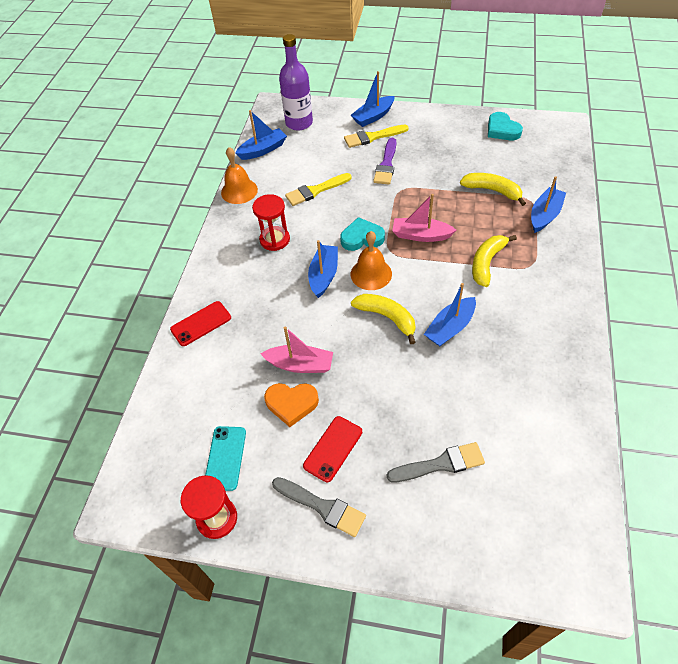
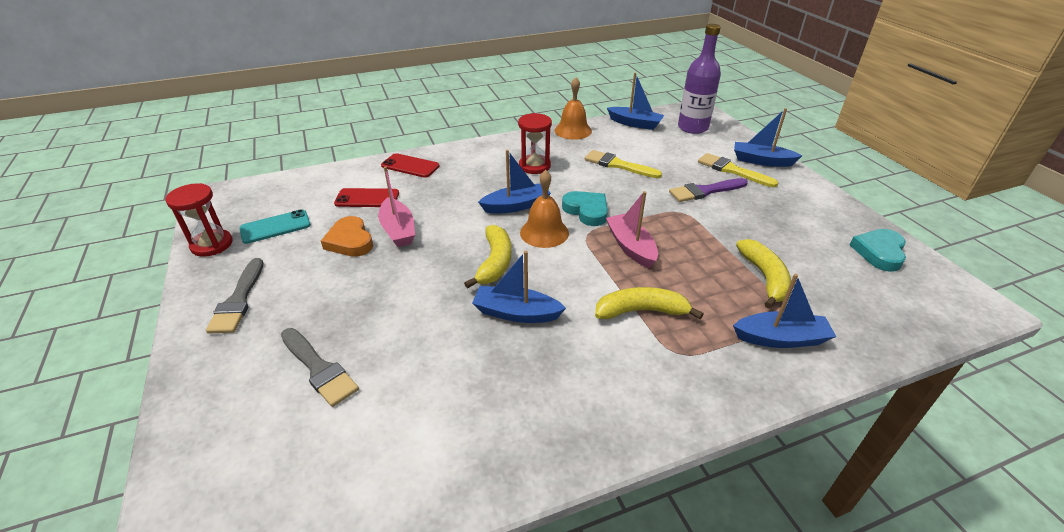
camera: 55 degrees right, 15 degrees down
red phone [303,416,362,482] -> red phone moved to [334,188,399,207]

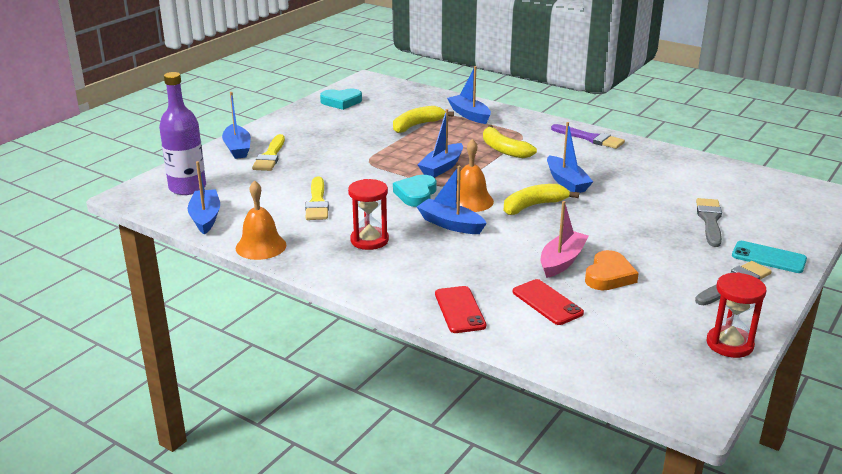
camera: 125 degrees left, 10 degrees down
turquoise phone [239,209,311,244] -> turquoise phone moved to [732,241,807,273]
pink boat [606,191,658,268] -> blue boat [417,109,463,178]
purple brush [669,178,748,202] -> purple brush moved to [551,124,625,149]

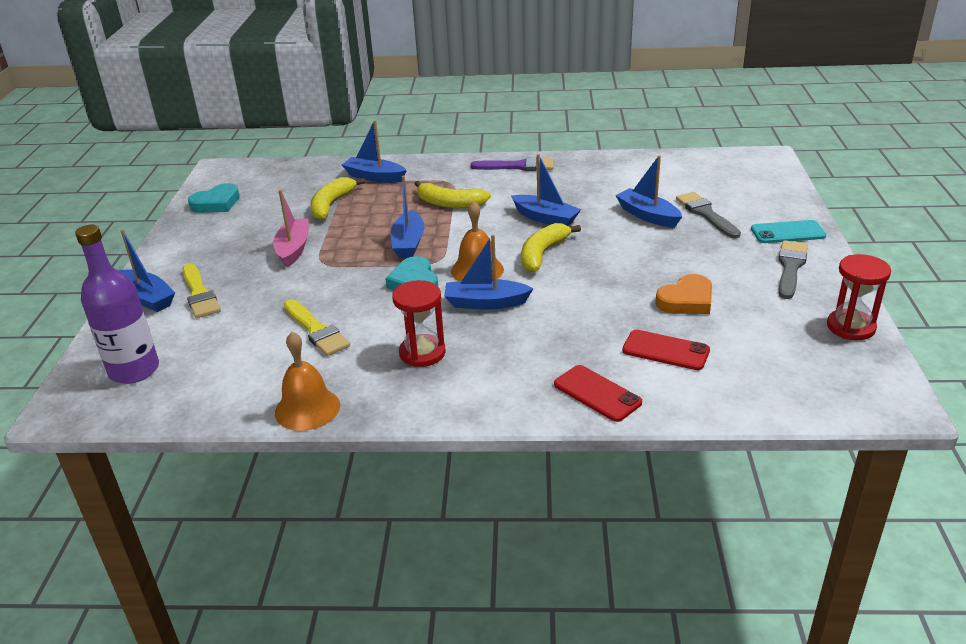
camera: 30 degrees left, 5 degrees up
blue boat [188,161,220,235] -> blue boat moved to [615,155,682,228]
pink boat [541,201,589,278] -> pink boat moved to [273,190,309,267]
orange heart [585,250,639,290] -> orange heart turned 60 degrees clockwise [655,274,712,314]

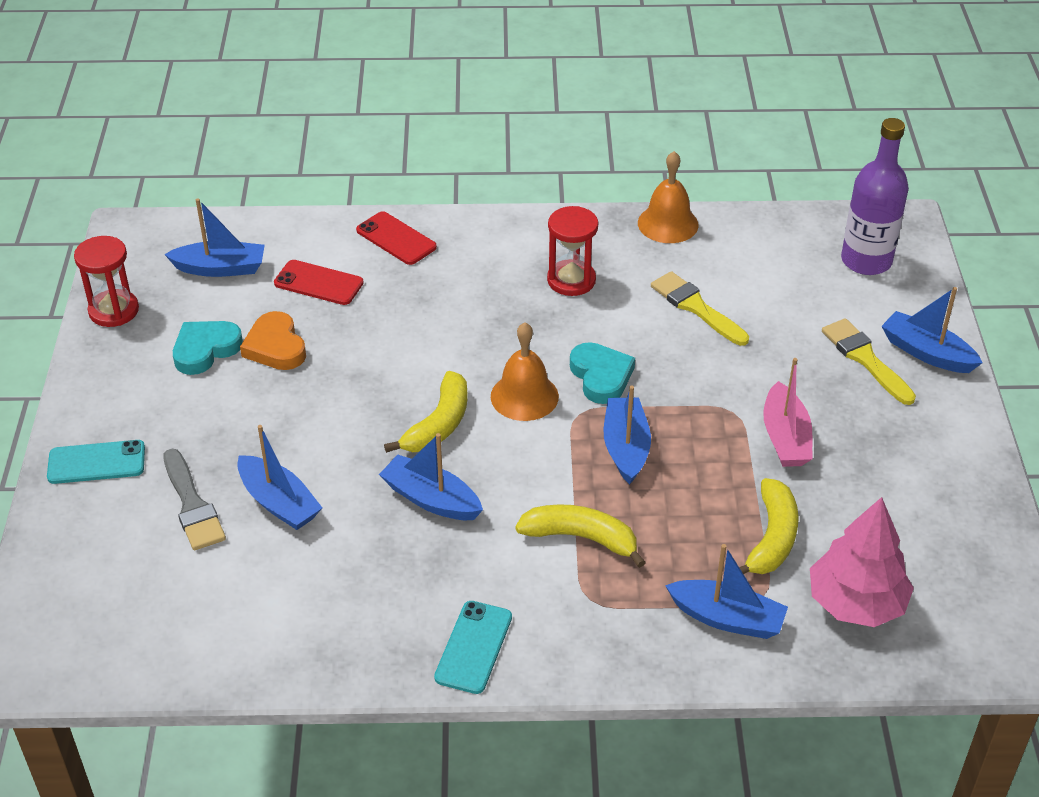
camera: 175 degrees right, 10 degrees up
turquoise heart [188,183,240,213] -> turquoise heart moved to [173,321,243,375]
blue boat [444,234,534,310] -> blue boat moved to [164,198,265,277]
purple brush [471,157,554,171] -> turquoise phone [434,601,512,694]
orange heart [655,274,712,314] -> orange heart turned 75 degrees counterclockwise [240,311,306,370]
grey brush [778,240,808,299] -> none
none -> pink tree [810,497,914,627]

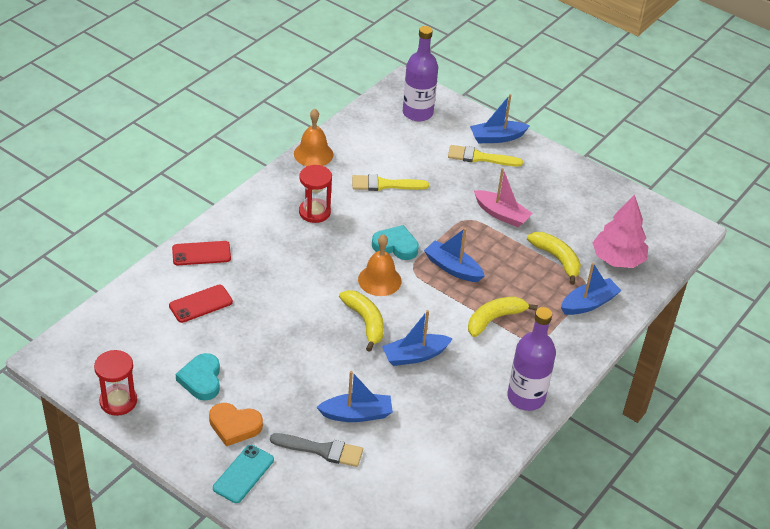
camera: 55 degrees left, 0 degrees up
blue boat [164,198,265,277] -> none
orange heart [240,311,306,370] -> orange heart moved to [209,403,263,446]
turquoise phone [434,601,512,694] -> purple bottle [507,307,556,411]

